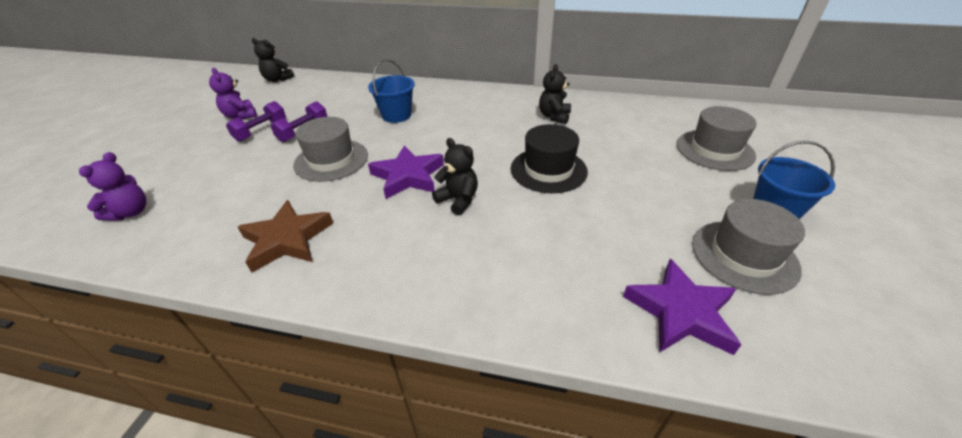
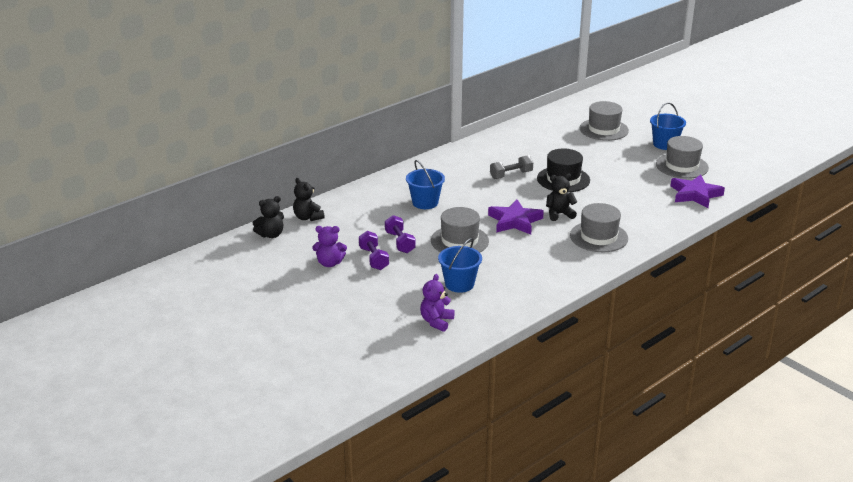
camera: 55 degrees left, 10 degrees down
purple teddy bear [79,152,146,221] -> purple teddy bear turned 120 degrees counterclockwise [420,274,455,332]
brown star [238,200,333,273] -> none
black teddy bear [539,64,571,124] -> black teddy bear moved to [293,178,325,221]
none -> blue bucket [438,238,482,293]
none -> grey dumbbell [490,155,533,179]
none -> grey hat [570,203,628,252]

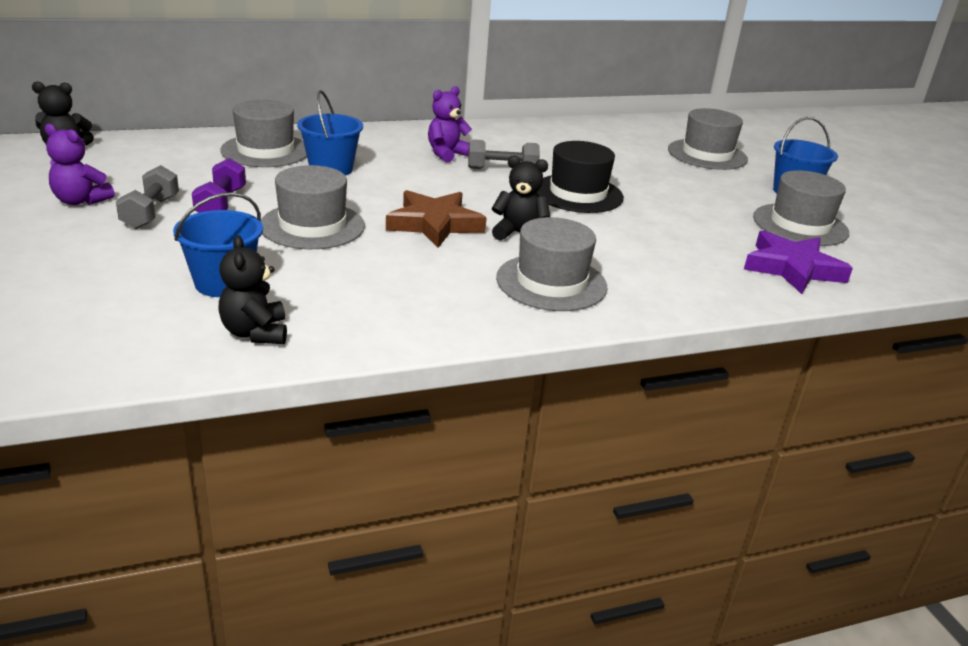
camera: 20 degrees right, 0 degrees up
black teddy bear [293,178,325,221] -> black teddy bear moved to [218,235,287,344]
purple dumbbell [359,231,389,270] -> grey dumbbell [116,165,179,229]
purple teddy bear [420,274,455,332] -> purple teddy bear moved to [428,86,472,163]
purple star [488,200,544,235] -> brown star [386,190,487,248]
none -> grey hat [220,100,307,167]

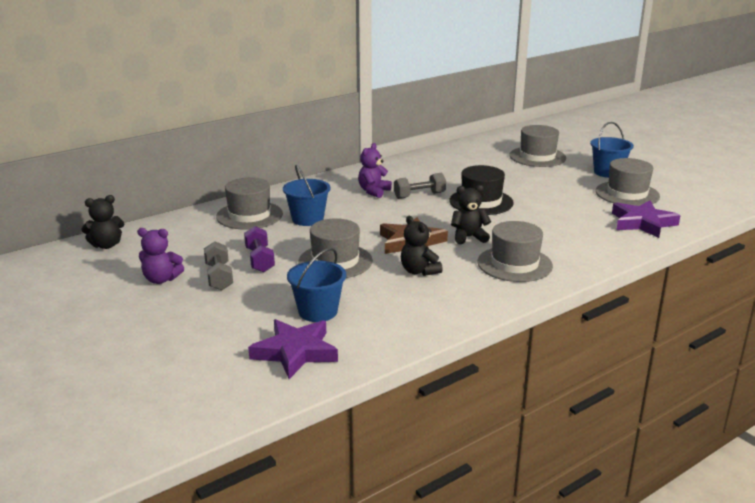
camera: 15 degrees left, 5 degrees down
black teddy bear [218,235,287,344] -> black teddy bear moved to [401,216,443,276]
none -> purple star [248,319,338,379]

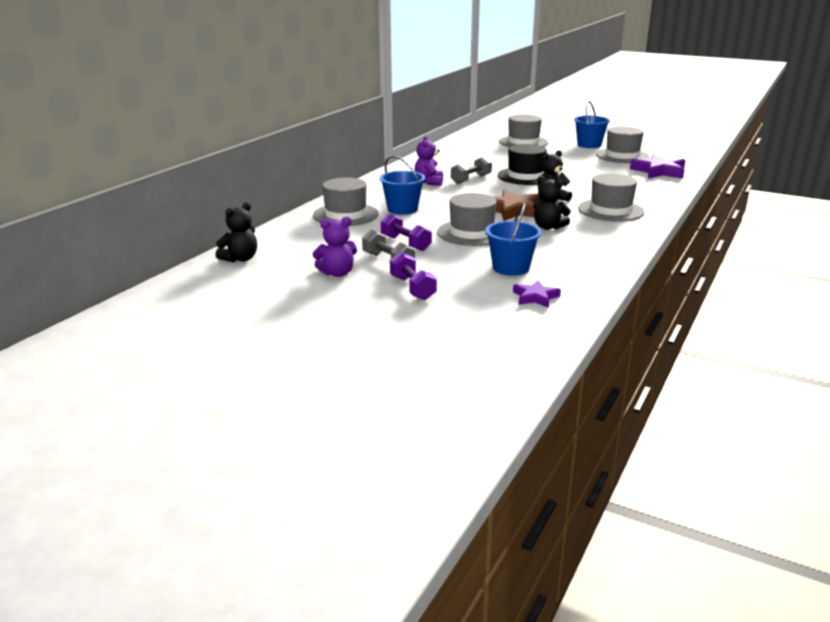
camera: 25 degrees left, 0 degrees up
purple star [248,319,338,379] -> purple star [513,280,561,308], size x0.58
none -> purple dumbbell [390,252,437,300]

